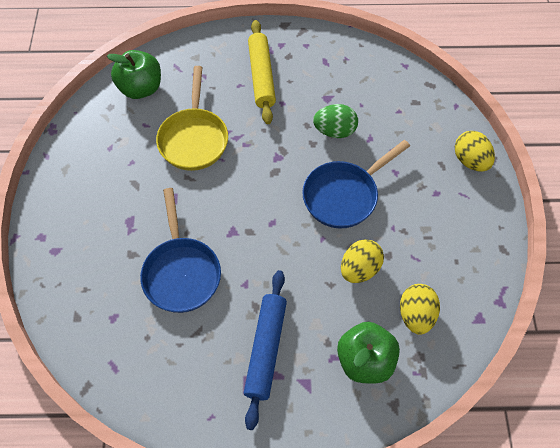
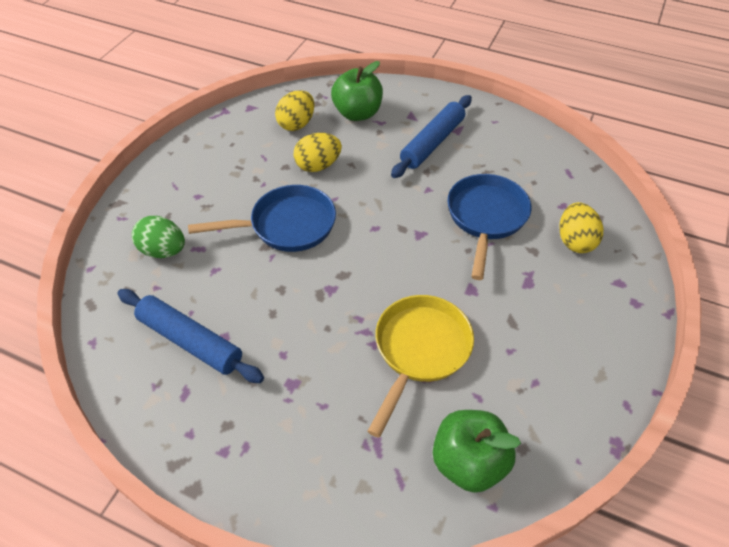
camera: 155 degrees left, 10 degrees down
yellow rolling pin [248,20,276,124] -> none
green egg [313,104,358,138] -> green egg moved to [132,216,185,258]
yellow egg [455,131,495,172] -> yellow egg moved to [560,202,603,253]
none -> blue rolling pin [117,289,264,383]

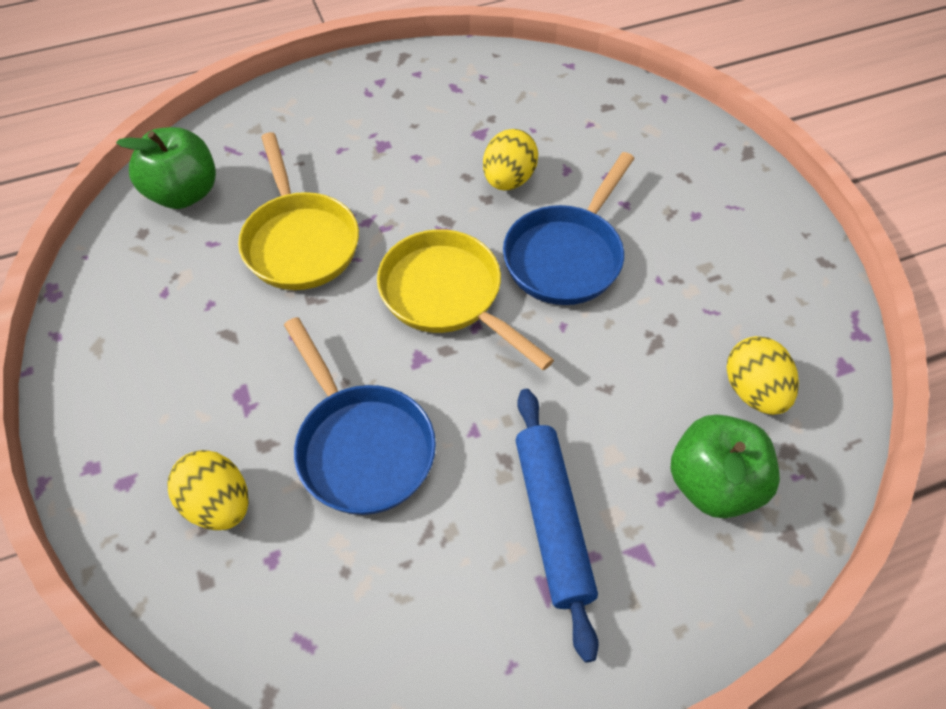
camera: 135 degrees right, 5 degrees up
blue rolling pin [117,289,264,383] -> none
green egg [132,216,185,258] -> none
yellow egg [293,133,342,172] -> yellow egg moved to [483,129,538,191]
none -> yellow pan [377,229,554,370]

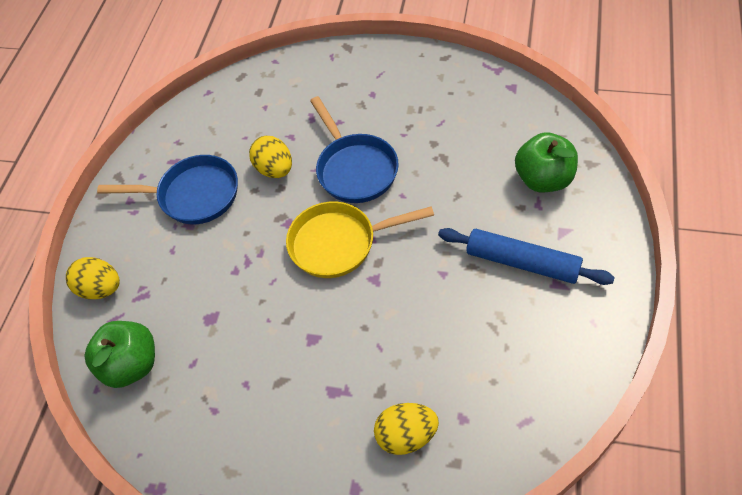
camera: 50 degrees left, 0 degrees up
yellow pan [238,132,359,290] -> none
blue pan [284,317,436,515] -> blue pan moved to [97,155,238,224]
yellow egg [727,336,799,415] -> yellow egg moved to [66,257,120,299]

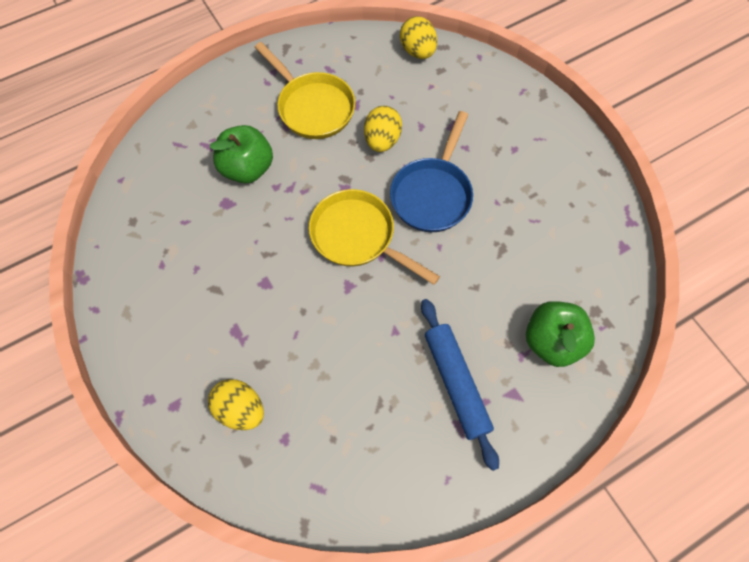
camera: 40 degrees right, 10 degrees up
yellow egg [66,257,120,299] -> yellow egg moved to [400,16,437,59]
green apple [85,321,155,388] -> green apple moved to [210,125,273,183]
blue pan [97,155,238,224] -> yellow pan [255,42,355,139]

